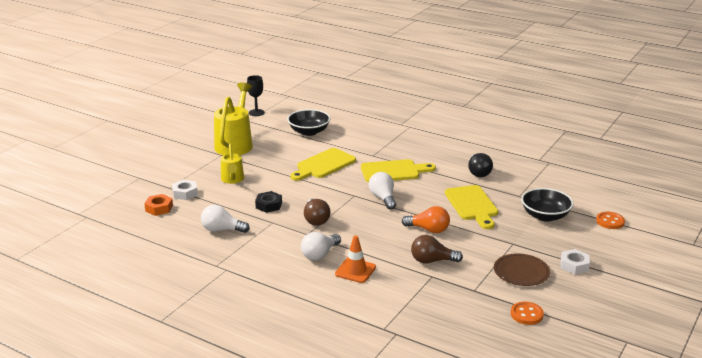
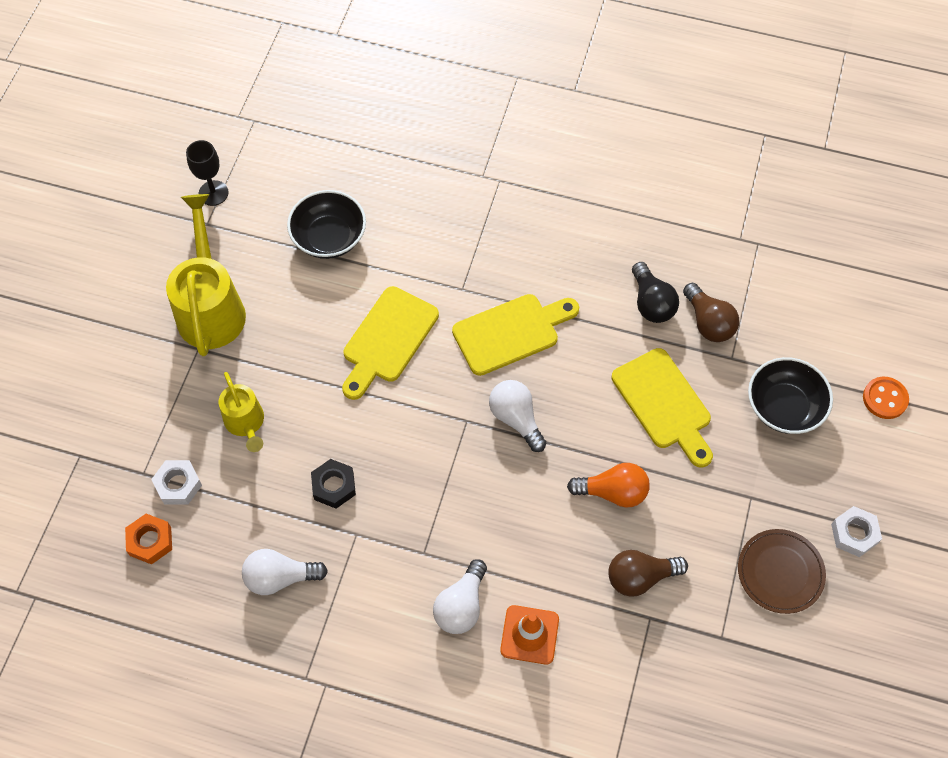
camera: 15 degrees left, 35 degrees up
brown light bulb [304,199,331,226] -> brown light bulb moved to [683,283,739,342]
orange button [511,302,544,325] -> none

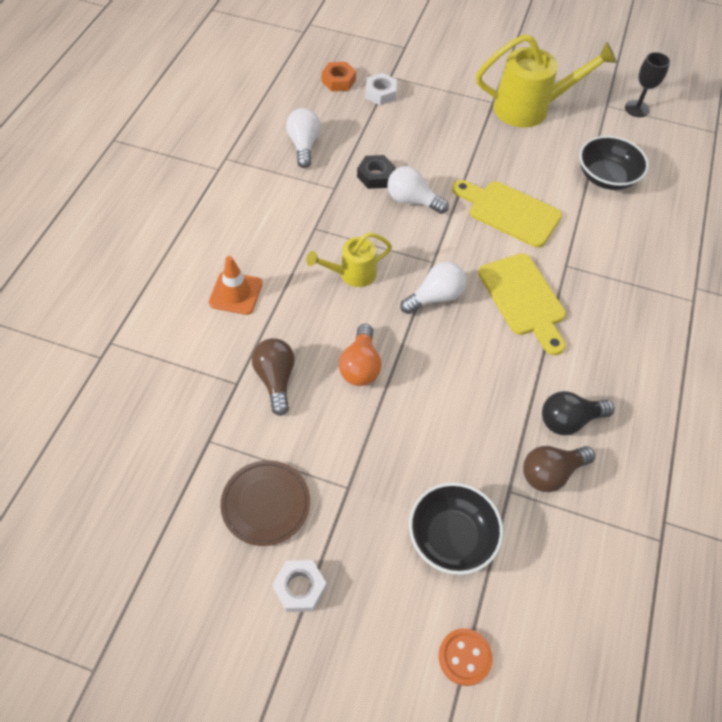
camera: 90 degrees right, 5 degrees down
yellow watering can [219,372,264,452] -> yellow watering can moved to [306,232,392,287]
white light bulb [433,559,487,634] -> white light bulb moved to [388,166,449,214]
yellow cutting board [612,348,713,468] -> none

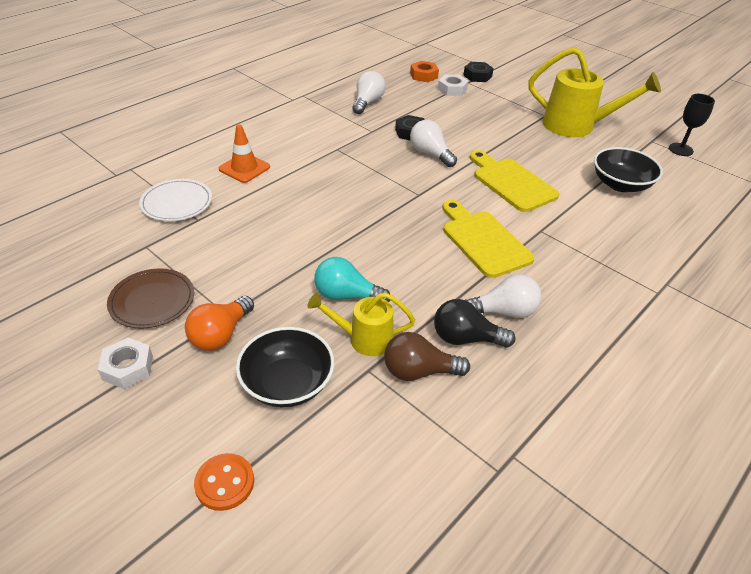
camera: 25 degrees right, 15 degrees down
brown light bulb [252,338,295,416] -> none
yellow watering can [306,232,392,287] -> yellow watering can moved to [307,293,415,356]
orange light bulb [339,324,382,386] -> orange light bulb moved to [185,296,254,351]
white light bulb [400,262,466,314] -> white light bulb moved to [465,274,542,318]
yellow cutting board [478,253,566,355] -> yellow cutting board turned 150 degrees clockwise [442,200,534,278]
none -> white plate [139,179,212,221]
none -> turquoise light bulb [314,257,390,302]
none -> black nut [463,62,494,82]

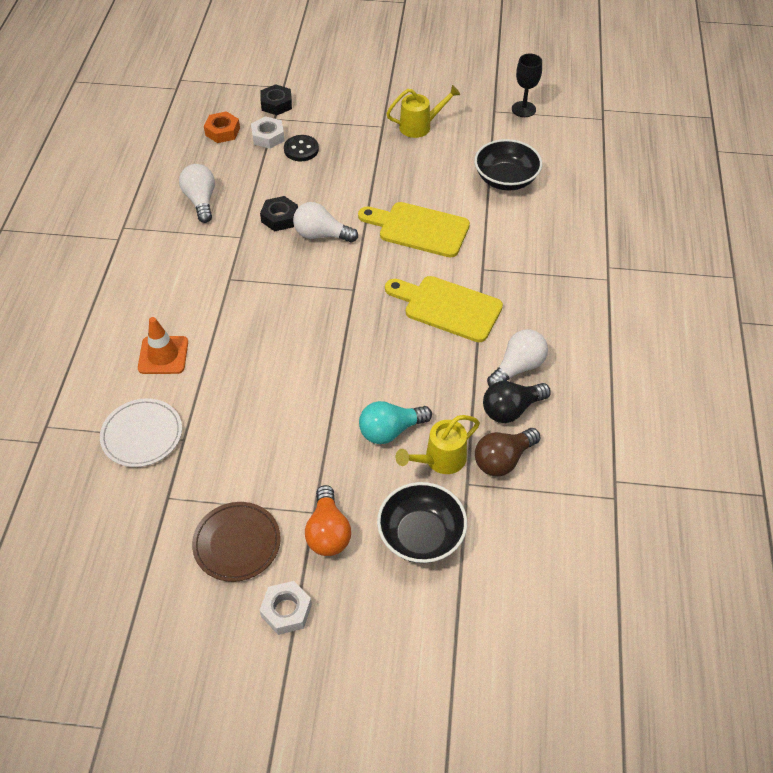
camera: 35 degrees left, 10 degrees up
orange button [194,453,254,511] -> none
yellow watering can [528,47,661,137] -> yellow watering can [386,85,460,138], size x0.57
none -> black button [284,135,319,161]

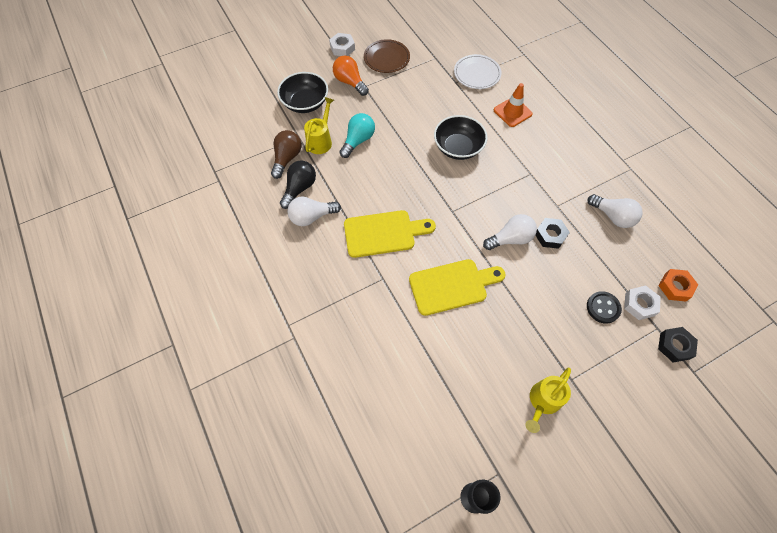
camera: 145 degrees right, 10 degrees up
black bowl [475,139,542,191] -> black bowl moved to [434,115,487,160]
white light bulb [487,329,548,387] -> white light bulb turned 60 degrees clockwise [287,197,341,226]

